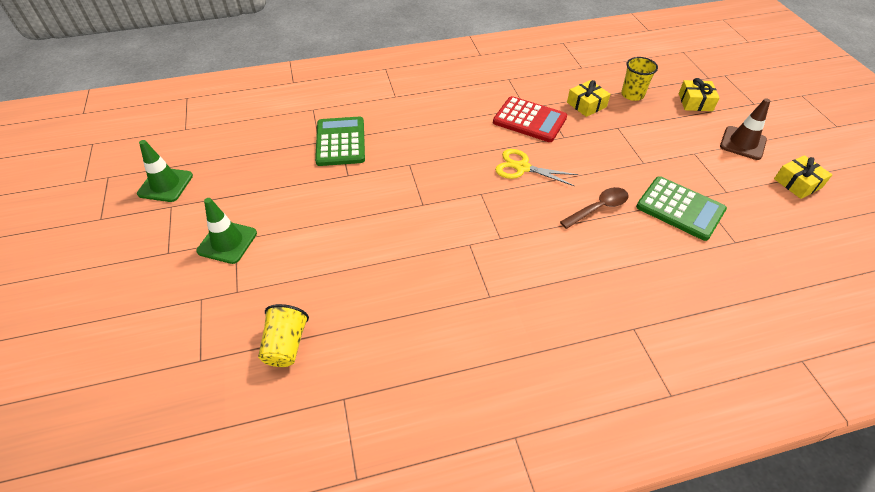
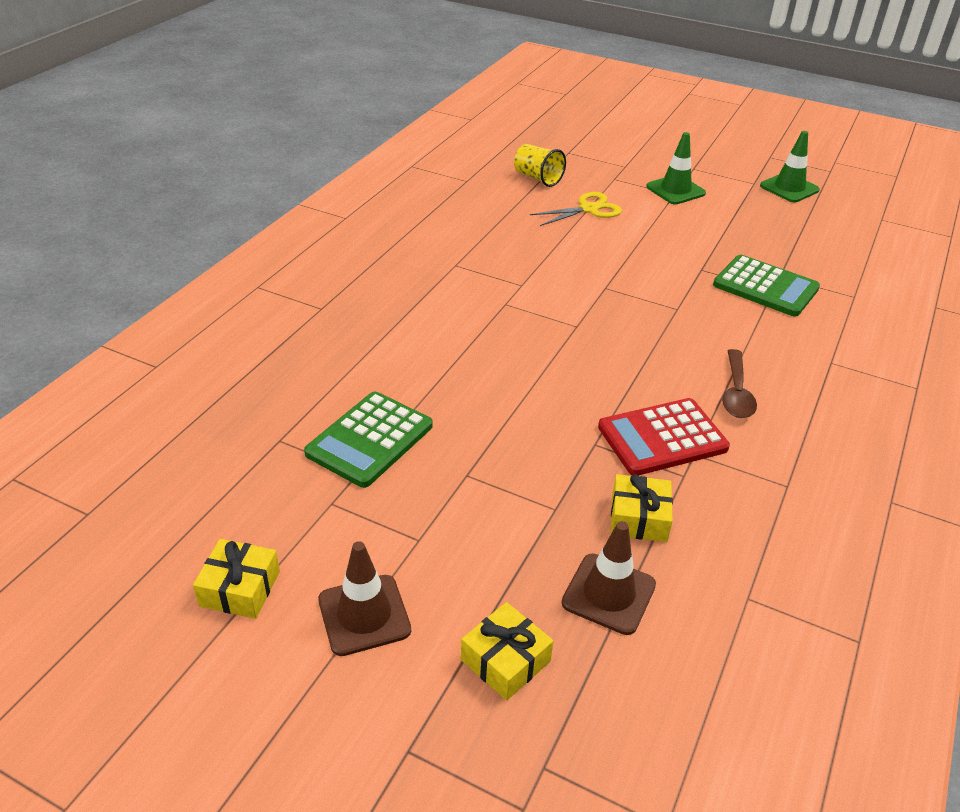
camera: 130 degrees right, 10 degrees down
yellow scissors [495,149,578,186] -> yellow scissors moved to [530,192,622,226]
brown spoon [560,187,629,229] -> brown spoon moved to [722,349,757,418]
yellow cup [621,57,658,101] -> brown traffic cone [562,521,656,635]
green calculator [636,176,727,241] -> green calculator turned 45 degrees counterclockwise [304,392,433,488]

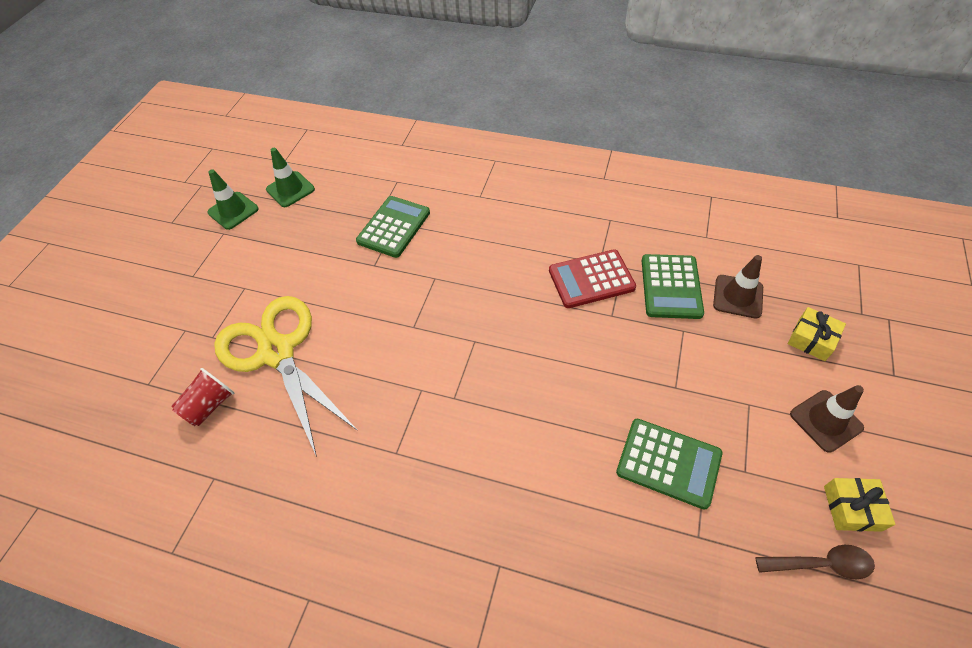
camera: 95 degrees left, 15 degrees up
yellow cup [514,144,566,187] -> red cup [172,368,234,426]
yellow scissors [530,192,622,226] -> yellow scissors [214,296,358,457], size x2.04
red calculator [598,398,730,476] -> red calculator turned 105 degrees clockwise [549,249,636,308]
yellow gift [611,474,673,542] -> green calculator [642,254,704,319]
green traffic cone [646,132,706,204] -> green traffic cone moved to [266,148,315,207]
brown spoon [722,349,757,418] -> brown spoon moved to [755,545,875,579]

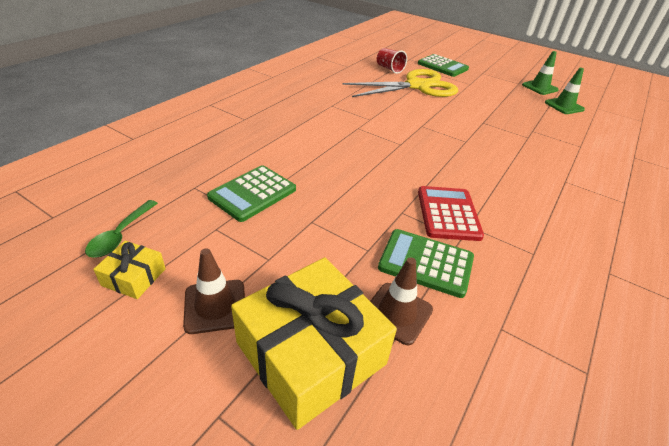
camera: 100 degrees right, 15 degrees down
green calculator [356,196,430,258] -> green calculator moved to [418,54,469,77]
brown spoon [755,545,875,579] -> green spoon [85,200,158,258]
yellow gift [788,307,846,361] -> yellow gift [231,257,397,430], size x2.22

